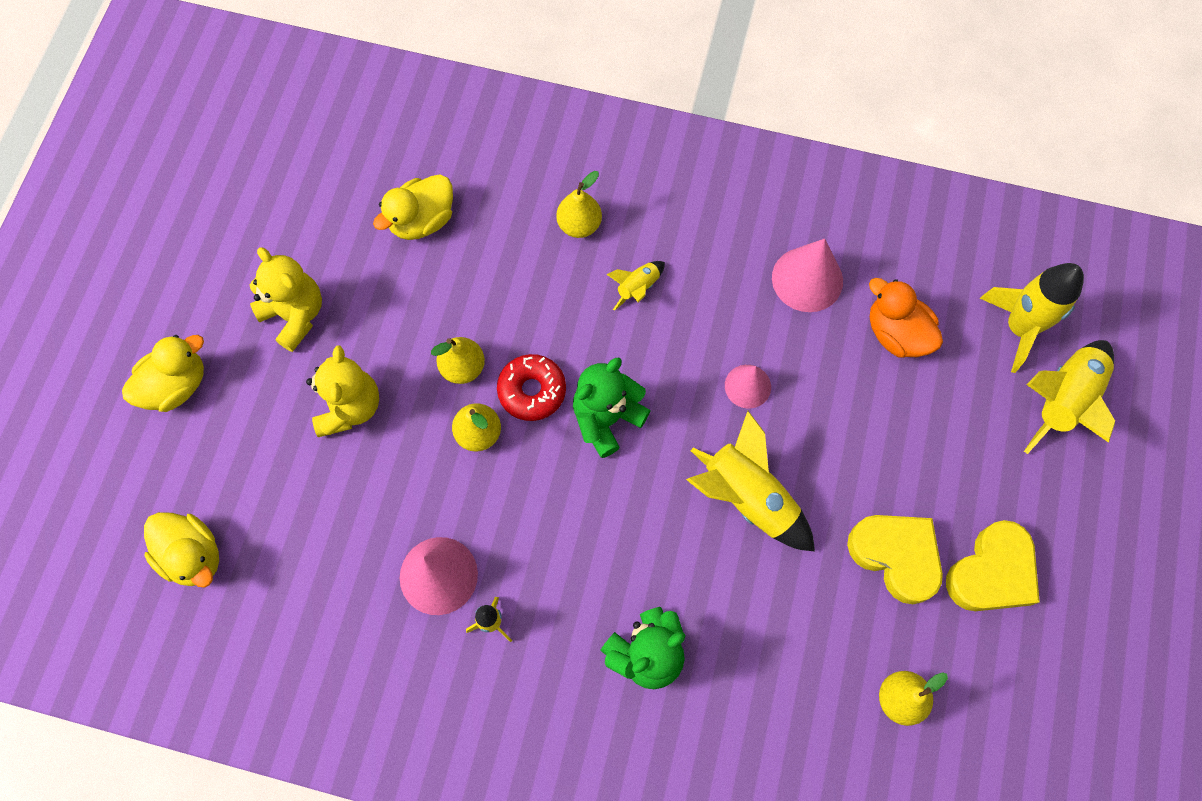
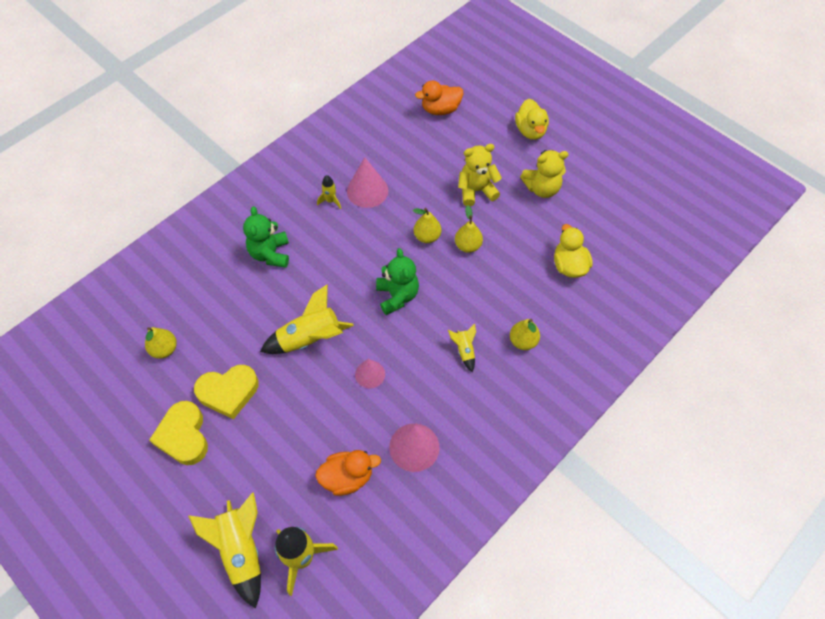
camera: 120 degrees right, 10 degrees down
yellow duck [144,512,219,588] -> orange duck [415,81,463,115]
yellow teddy bear [306,345,379,437] -> yellow teddy bear turned 135 degrees clockwise [458,144,502,206]
red donut [497,354,566,421] -> none

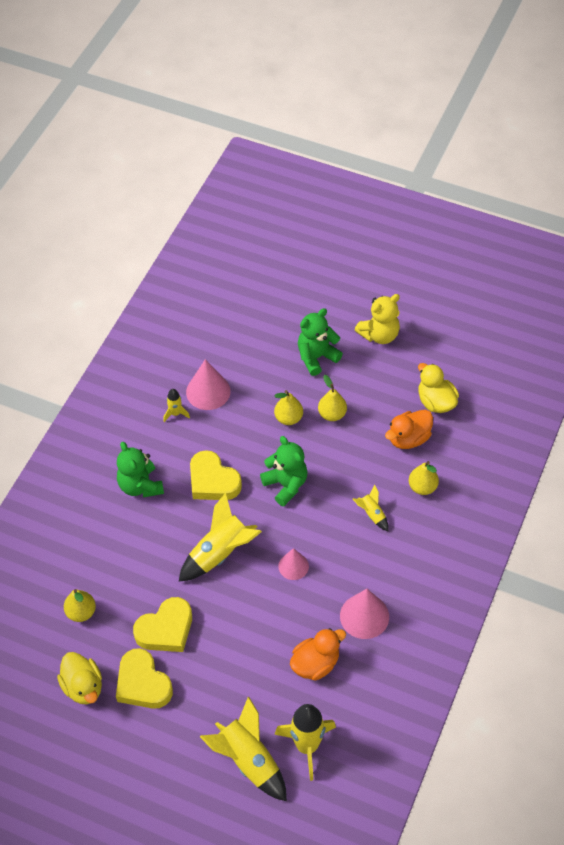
camera: 20 degrees left, 5 degrees down
orange duck [415,81,463,115] -> orange duck moved to [385,410,433,449]
yellow teddy bear [458,144,502,206] -> green teddy bear [298,308,343,376]
yellow duck [515,99,549,140] -> yellow duck moved to [57,652,102,704]
none -> yellow heart [190,450,242,500]

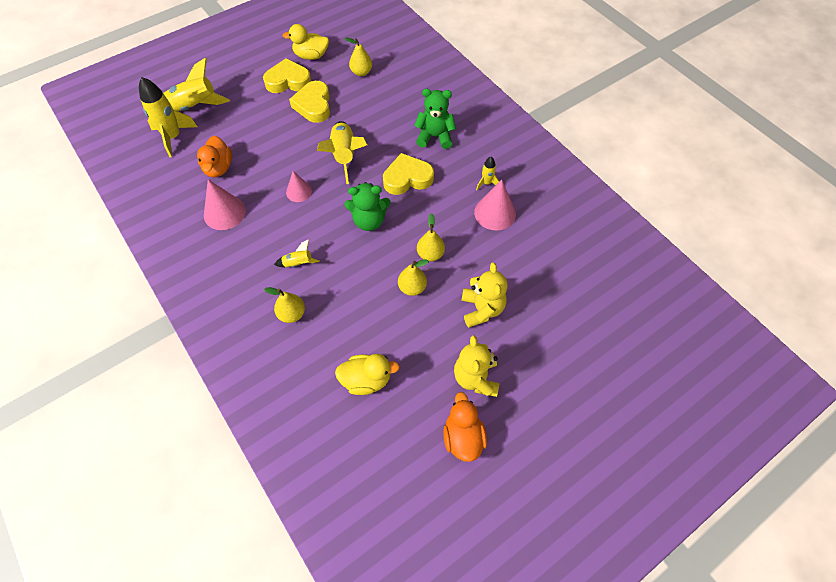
camera: 120 degrees right, 5 degrees up
green teddy bear [298,308,343,376] -> yellow teddy bear [461,262,507,328]
orange duck [385,410,433,449] -> orange duck moved to [443,392,487,462]

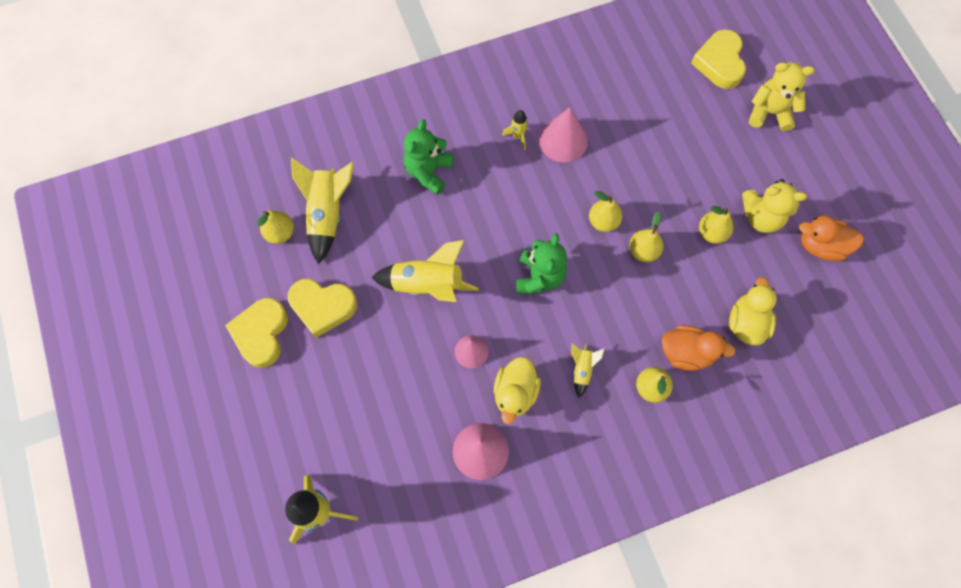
camera: 75 degrees left, 10 degrees up
yellow rocket [164,57,230,111] -> yellow rocket moved to [291,157,354,264]
orange duck [197,136,232,177] -> orange duck moved to [662,325,736,371]
yellow duck [282,24,329,60] -> yellow duck moved to [494,357,541,424]
yellow heart [383,153,434,195] -> yellow heart moved to [691,29,746,89]
yellow teddy bear [461,262,507,328] -> yellow teddy bear moved to [749,62,814,131]
none -> yellow pear [699,206,733,244]

